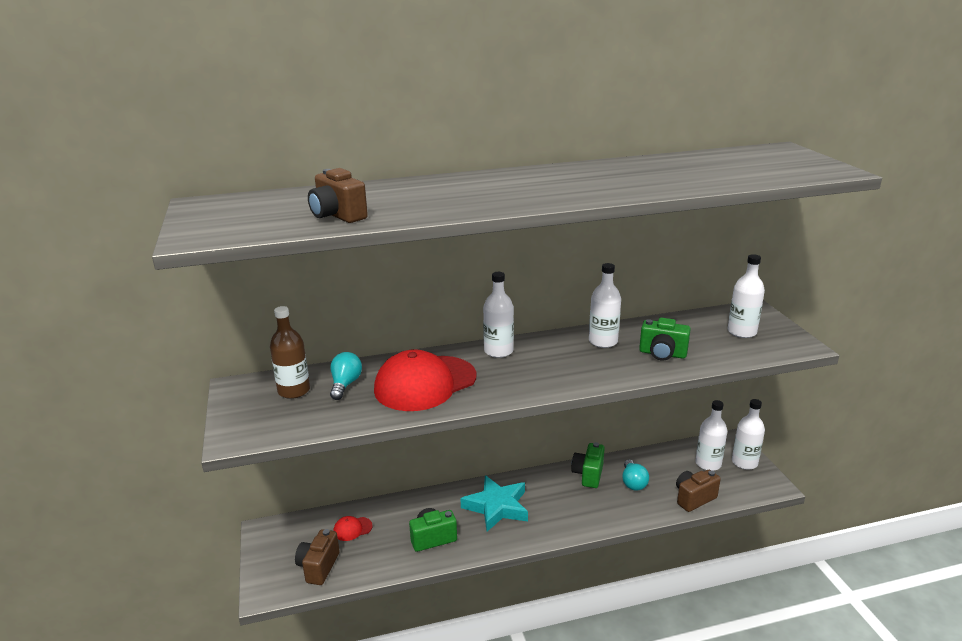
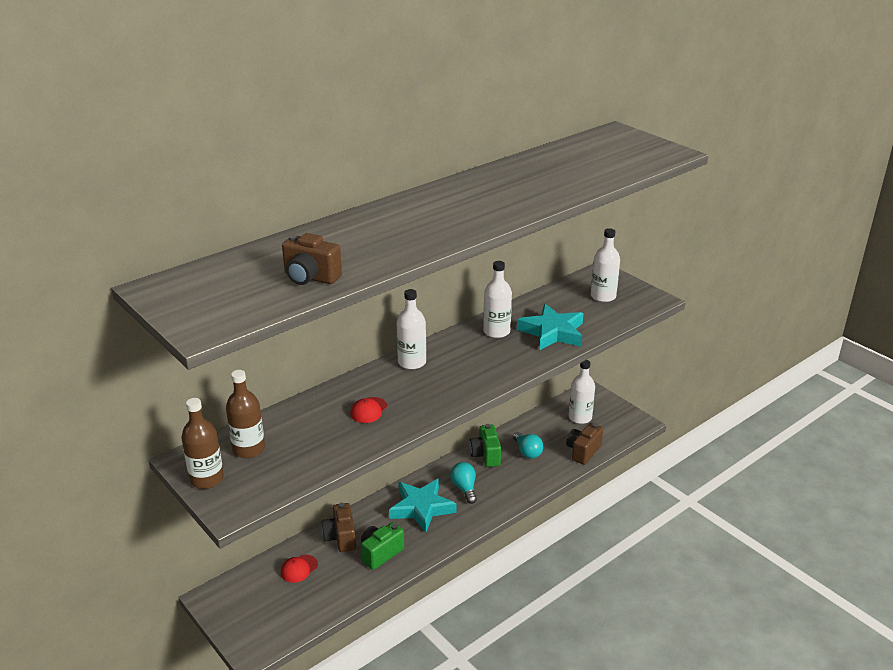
camera: 25 degrees left, 5 degrees up
brown camera [295,529,340,585] -> brown camera moved to [321,503,356,552]
turquoise light bulb [330,352,362,400] -> turquoise light bulb moved to [450,462,477,504]
red cap [374,349,476,411] -> red cap [350,397,387,423], size x0.41
green camera [639,318,691,361] -> turquoise star [517,304,584,350]
white bottle [732,399,765,470] -> none
none -> brown bottle [181,398,224,489]

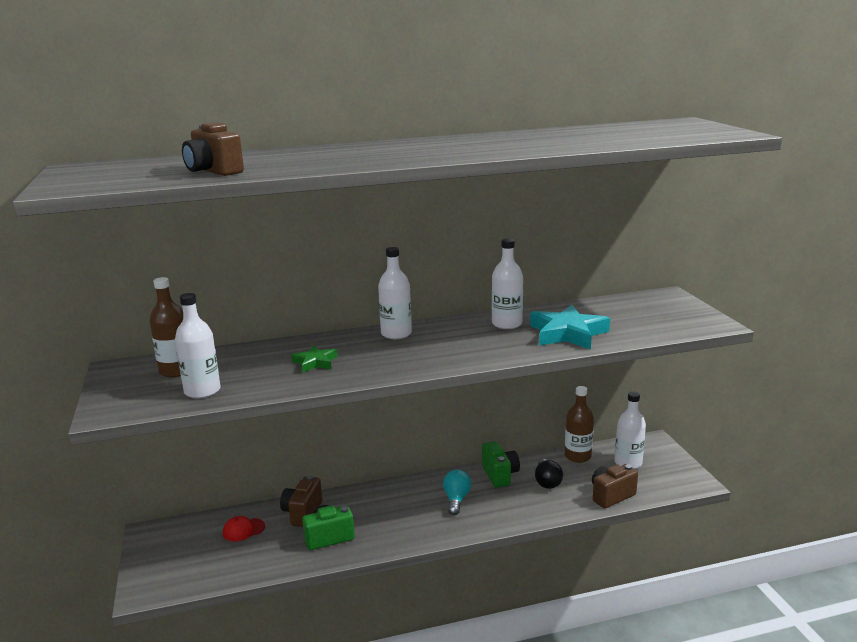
camera: 25 degrees right, 10 degrees down
brown bottle [181,398,224,489] -> brown bottle moved to [565,386,594,463]
red cap [350,397,387,423] -> green star [291,345,338,372]
turquoise star [389,479,457,533] -> none
green camera [469,424,501,467] -> green camera turned 150 degrees clockwise [482,441,520,488]
turquoise light bulb [513,432,544,459] -> black light bulb [535,459,563,489]
white bottle [591,228,620,302] -> white bottle moved to [175,293,220,399]

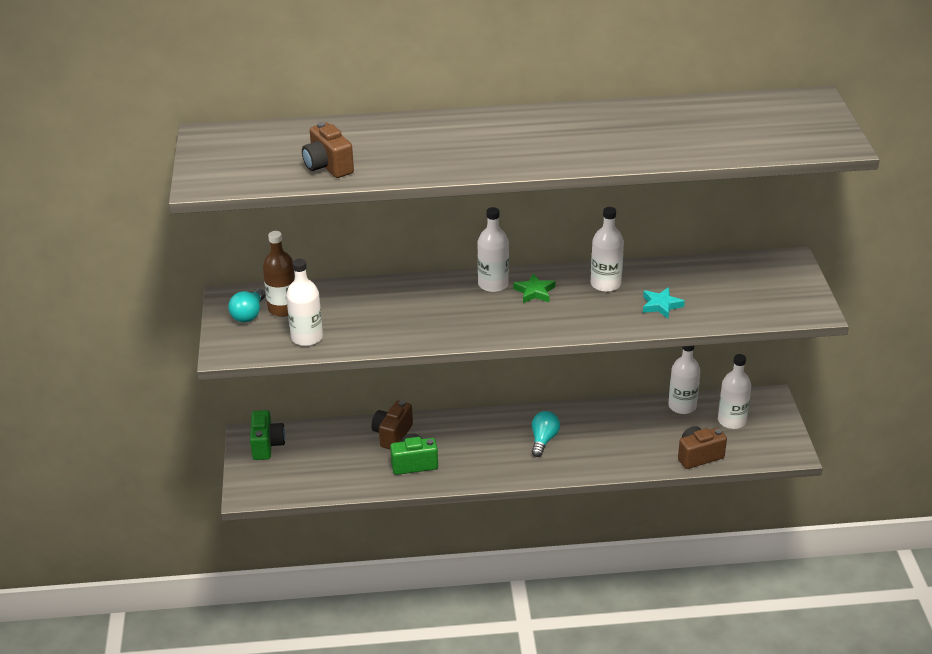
camera: 10 degrees right, 15 degrees up
red cap [223,516,265,541] -> none
green star [291,345,338,372] -> green star moved to [513,273,555,303]
green camera [482,441,520,488] -> green camera moved to [250,410,285,460]
turquoise star [530,305,610,350] -> turquoise star [643,287,685,319], size x0.54
black light bulb [535,459,563,489] -> none
brown bottle [565,386,594,463] -> white bottle [668,346,700,414]
none -> turquoise light bulb [228,288,265,322]

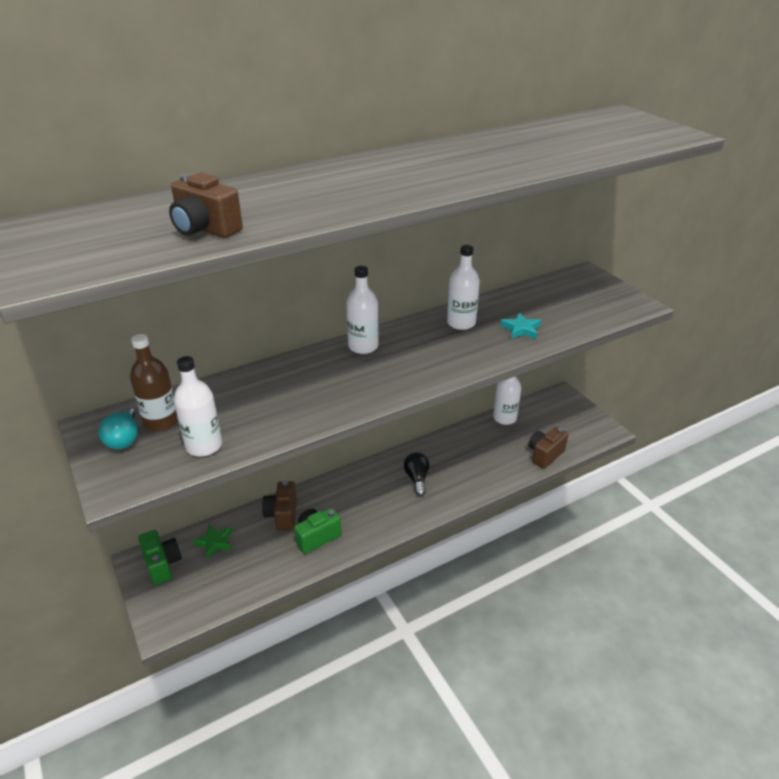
camera: 25 degrees left, 0 degrees up
green star [513,273,555,303] -> green star moved to [193,524,233,559]
turquoise light bulb [532,411,560,457] -> black light bulb [404,452,429,496]
white bottle [718,354,751,429] -> none

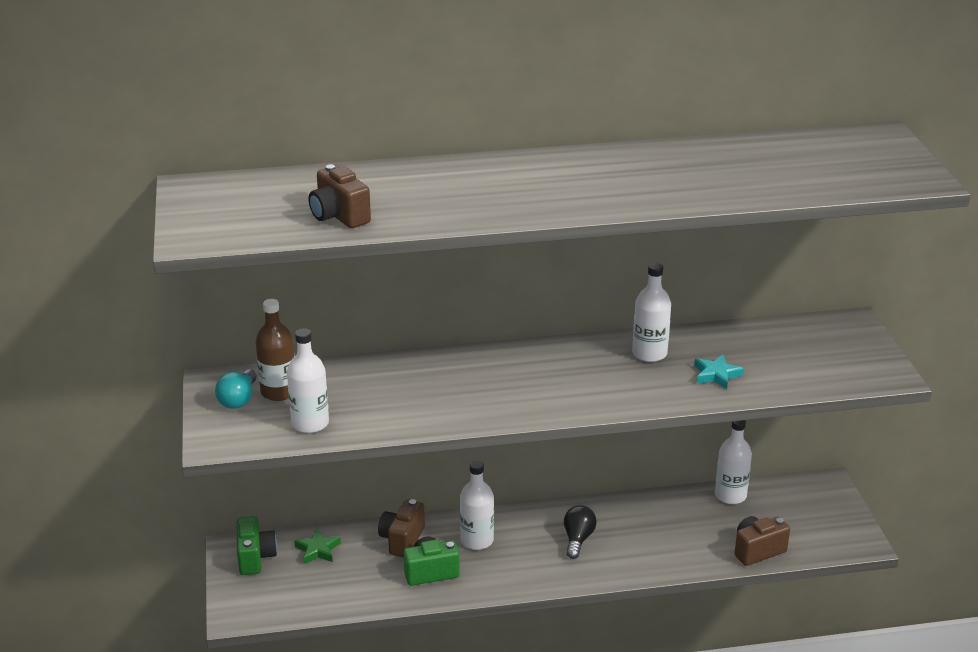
camera: 20 degrees right, 5 degrees down
white bottle [346,266,379,354] -> white bottle moved to [460,461,494,550]

